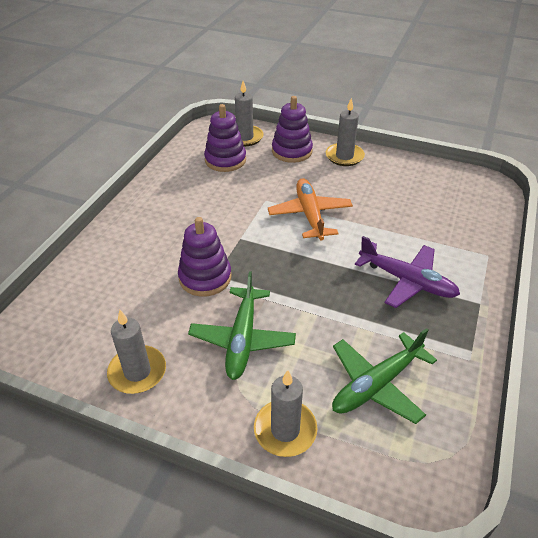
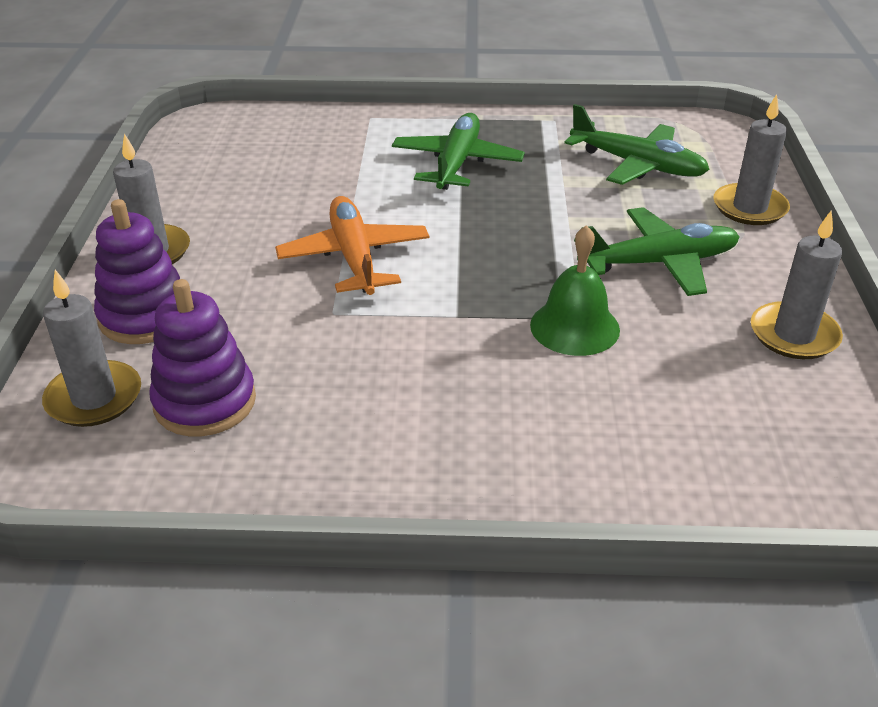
camera: 110 degrees left, 5 degrees down
purple stacking toy [178,217,232,296] -> green bell [530,225,620,356]
orange plane [268,178,353,240] -> orange plane turned 105 degrees clockwise [275,196,429,295]
purple plane [355,236,460,308] -> green plane [392,113,525,190]

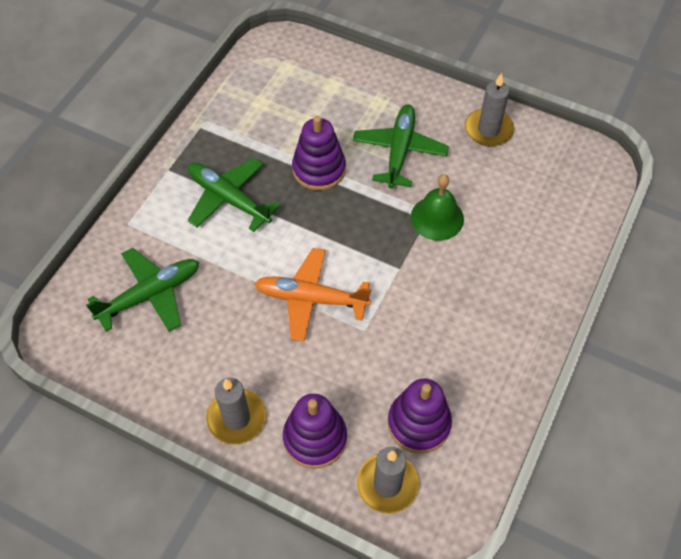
camera: 65 degrees left, 20 degrees up
green plane [564,104,710,185] -> green plane moved to [86,248,199,332]
grey candle [713,94,790,225] -> none
none -> purple stacking toy [292,116,346,191]

